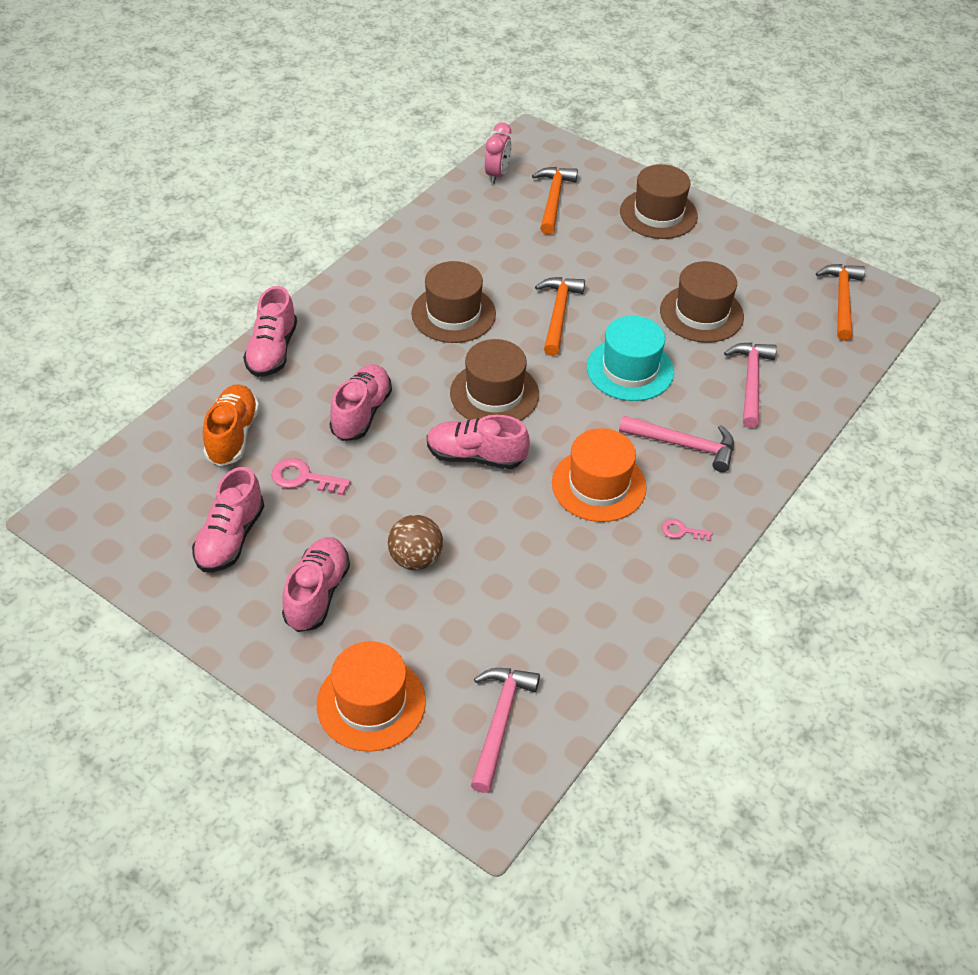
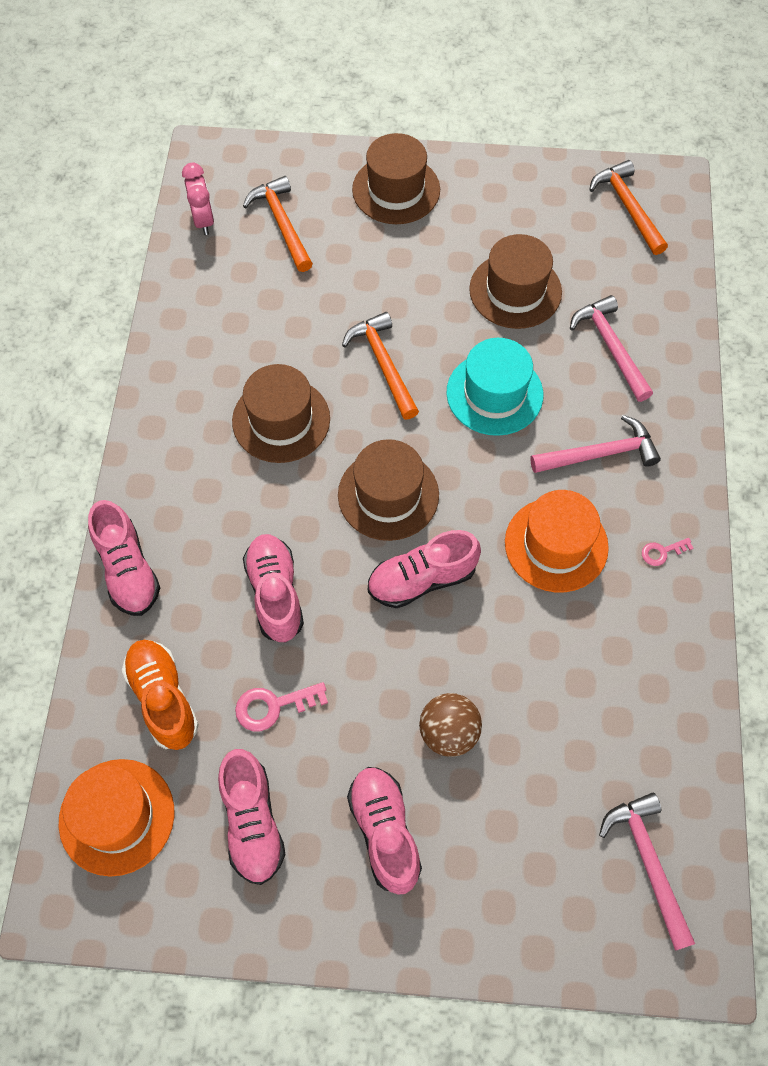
camera: 30 degrees left, 15 degrees up
orange hat [317,641,426,752] -> orange hat moved to [59,759,174,877]

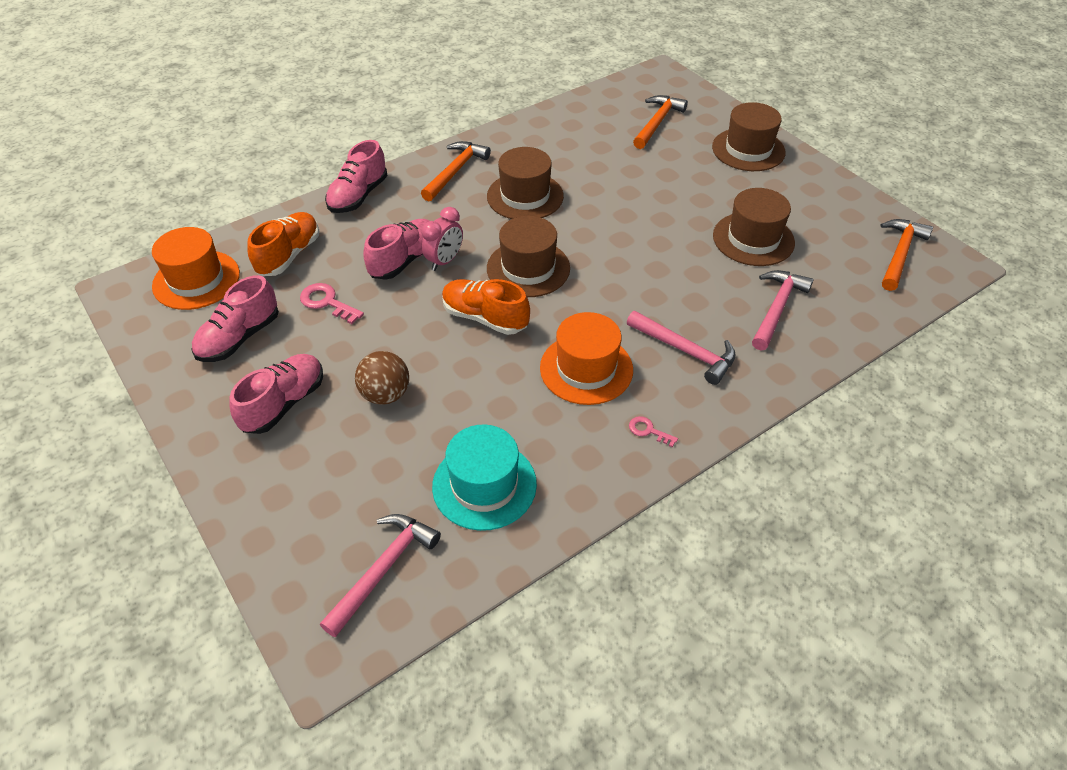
camera: 50 degrees right, 15 degrees down
pink clock [182,162,214,235] -> pink clock moved to [421,207,463,271]
orange hammer [342,312,419,420] -> orange hammer moved to [421,141,491,201]
pink shoe [368,530,481,608] -> orange shoe [442,279,530,335]
turquoise hat [446,338,543,436] -> turquoise hat moved to [432,425,537,531]

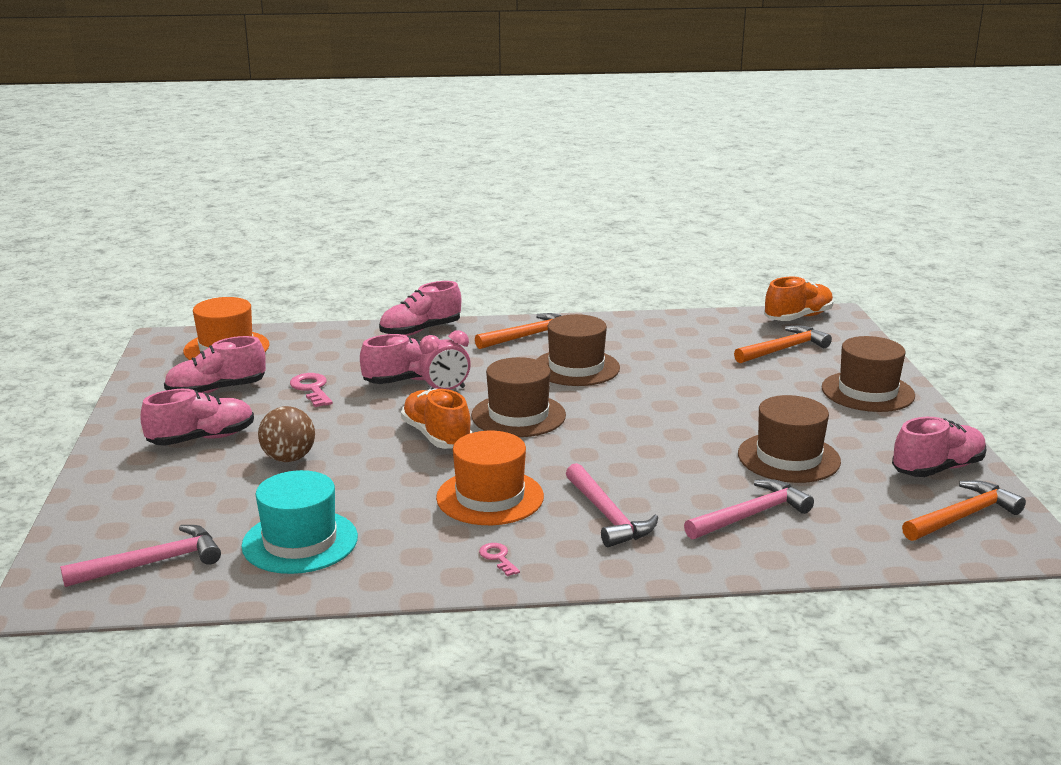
camera: 30 degrees right, 25 degrees down
orange shoe [248,212,319,276] -> orange shoe moved to [764,277,834,321]
none -> pink shoe [892,417,986,477]

